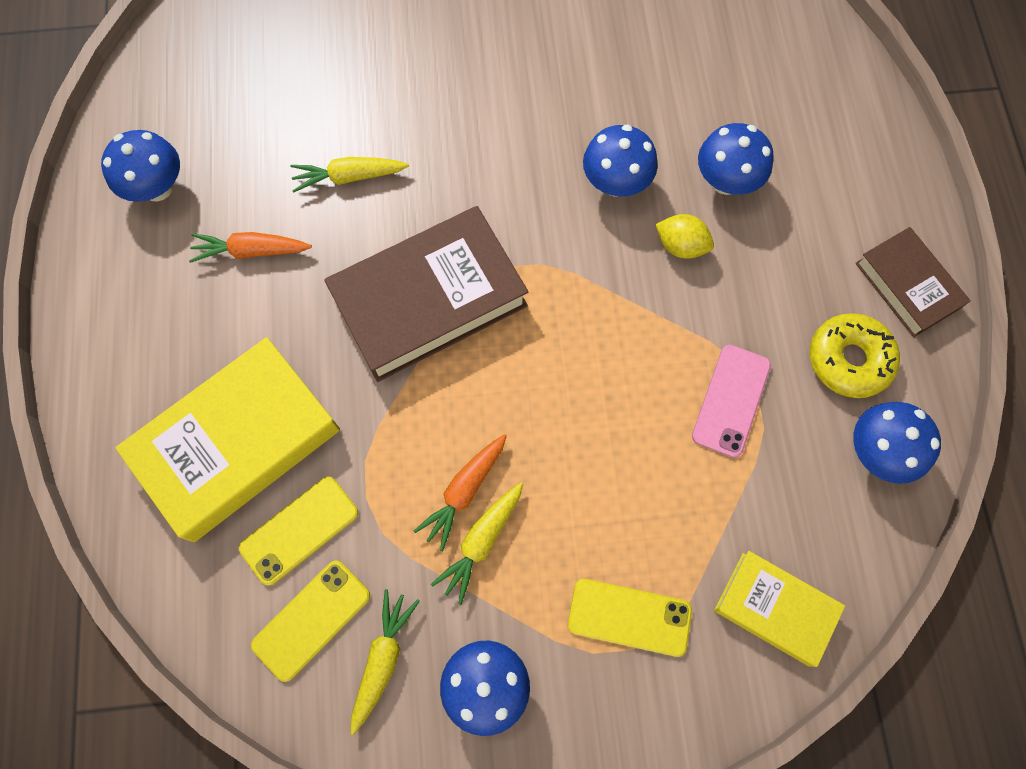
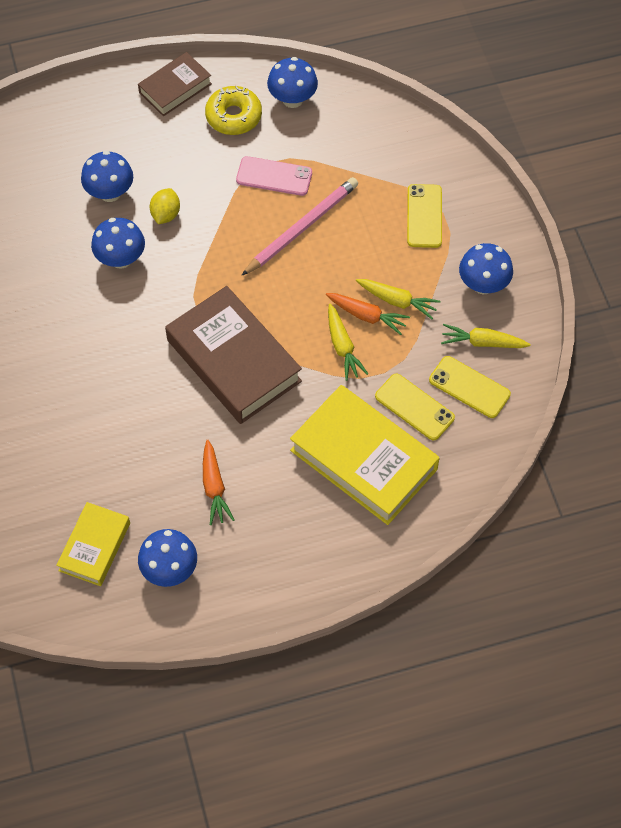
camera: 100 degrees left, 10 degrees down
yellow carrot [290,157,409,192] -> yellow carrot moved to [328,304,368,381]
yellow book [714,551,845,667] -> yellow book moved to [56,502,130,586]
none -> pink pencil [241,177,358,276]

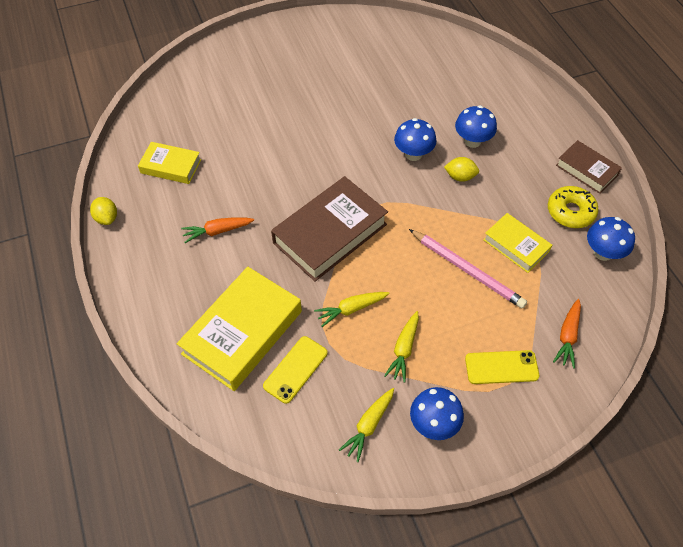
camera: 85 degrees right, 5 degrees down
blue mushroom [138,529,197,587] -> none
pink phone [236,156,312,196] -> yellow book [483,213,552,273]
orange carrot [326,293,410,335] -> orange carrot moved to [553,299,581,368]
yellow phone [429,356,511,418] -> none
yellow carrot [441,324,531,348] -> yellow carrot turned 150 degrees counterclockwise [339,388,394,462]
none -> yellow lemon [90,197,117,225]

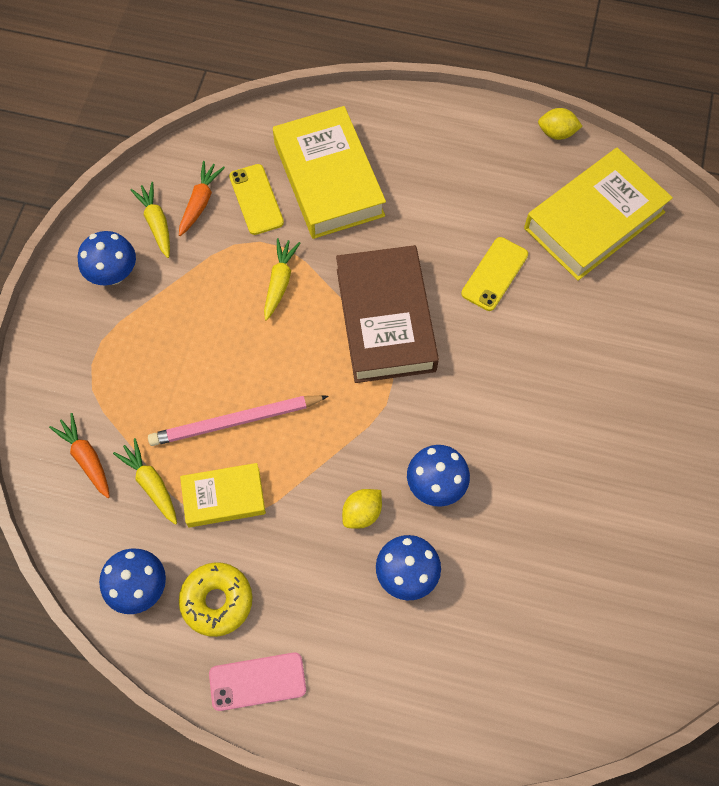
camera: 125 degrees right, 10 degrees up
yellow book [138,142,201,184] -> yellow book [524,148,673,281], size x1.78
orange carrot [181,217,254,243] -> orange carrot moved to [179,161,225,236]
yellow carrot [384,311,419,383] -> yellow carrot moved to [113,438,177,525]
yellow phone [465,350,540,384] -> yellow phone moved to [461,237,528,311]
brown book [556,140,622,194] -> pink phone [209,652,306,711]

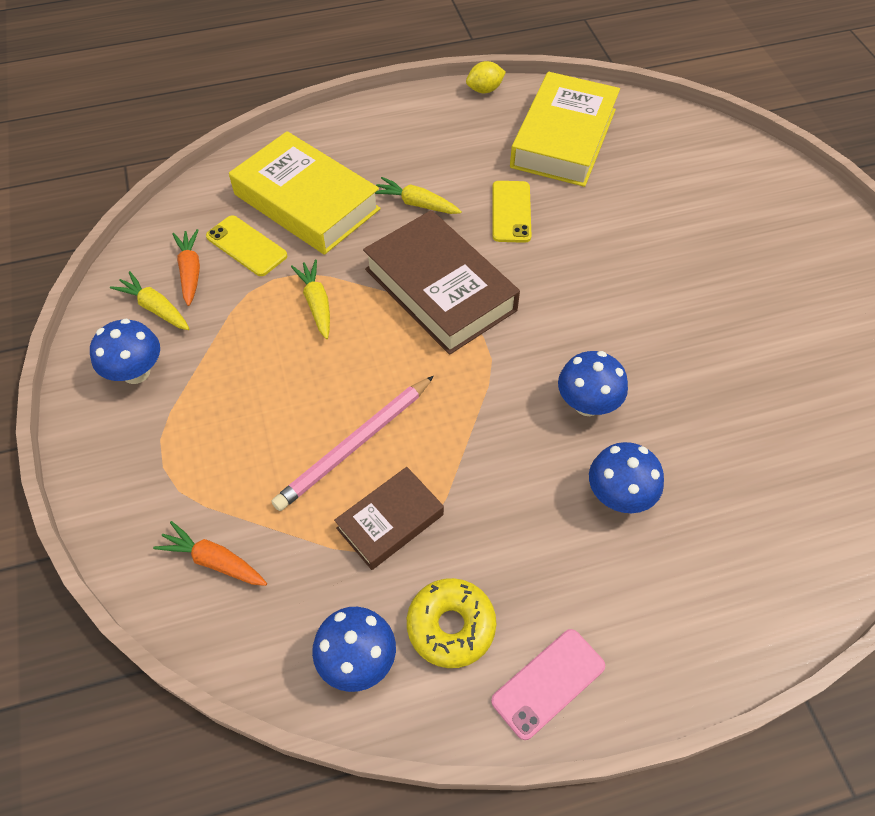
camera: 30 degrees left, 10 degrees down
yellow carrot [113,438,177,525] -> yellow carrot moved to [375,177,462,214]
yellow book [180,463,266,527] -> brown book [334,467,444,570]
yellow lemon [342,489,382,529] -> none

